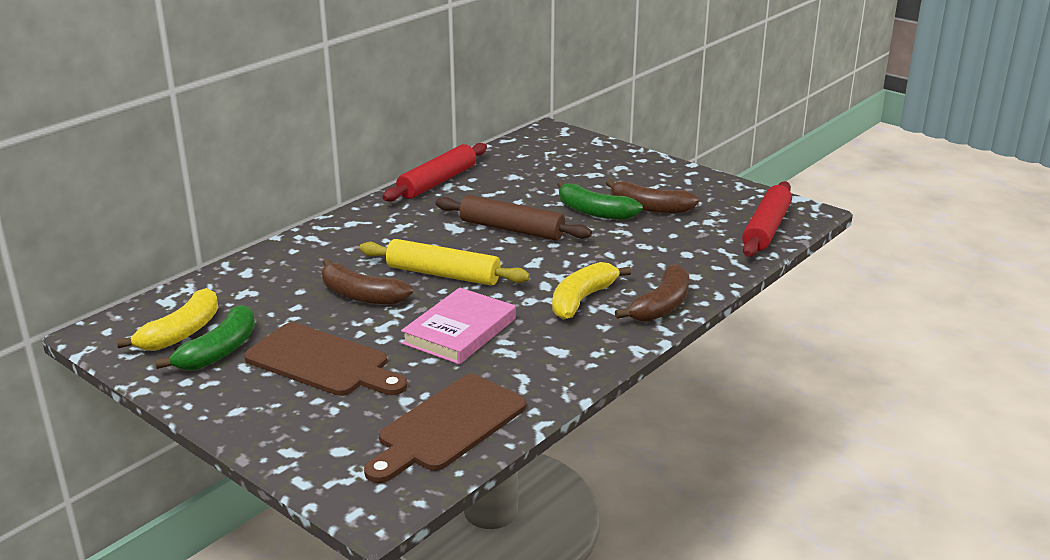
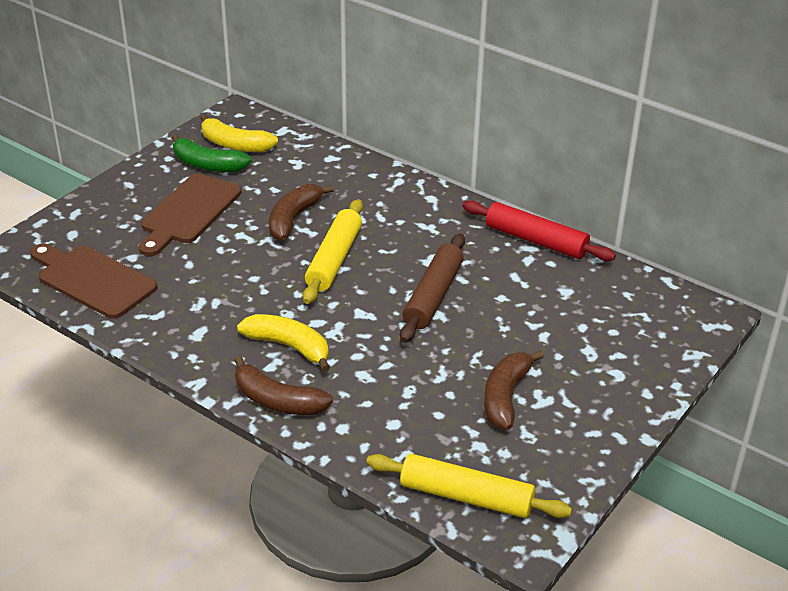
camera: 85 degrees right, 10 degrees up
pink book [401,287,516,364] -> none
green banana [557,181,643,220] -> none
red rolling pin [742,181,792,257] -> yellow rolling pin [366,454,572,518]

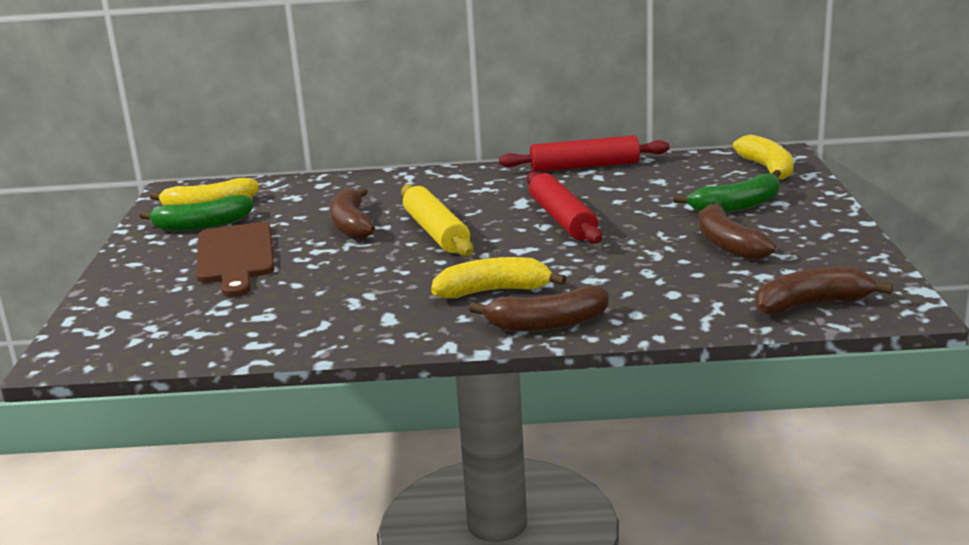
camera: 35 degrees left, 15 degrees down
brown cutting board [30,243,157,319] -> none
yellow rolling pin [366,454,572,518] -> brown banana [755,267,893,315]
brown rolling pin [400,233,465,343] -> red rolling pin [527,172,602,244]
none -> green banana [674,173,780,213]
none -> yellow banana [733,135,794,180]

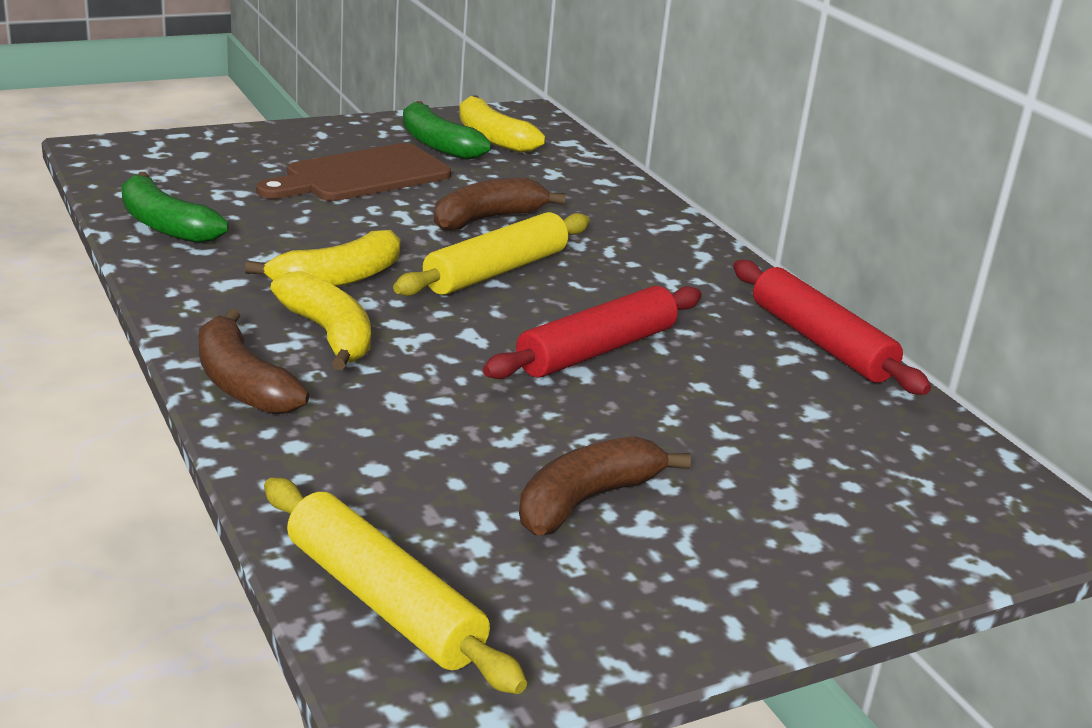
camera: 60 degrees right, 5 degrees up
green banana [674,173,780,213] -> green banana moved to [121,172,229,243]
yellow banana [733,135,794,180] -> yellow banana moved to [245,230,400,287]
brown banana [755,267,893,315] -> yellow rolling pin [264,478,527,694]

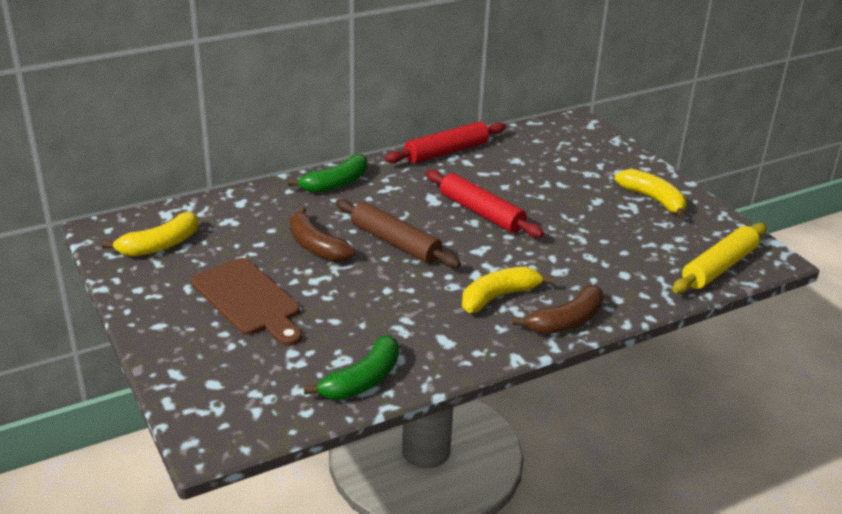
camera: 90 degrees left, 5 degrees up
yellow banana [245,230,400,287] -> yellow banana moved to [614,169,687,219]
yellow rolling pin [393,212,590,296] -> brown rolling pin [336,199,461,268]
green banana [403,101,491,160] -> green banana moved to [288,154,367,193]
brown banana [519,436,691,535] -> none

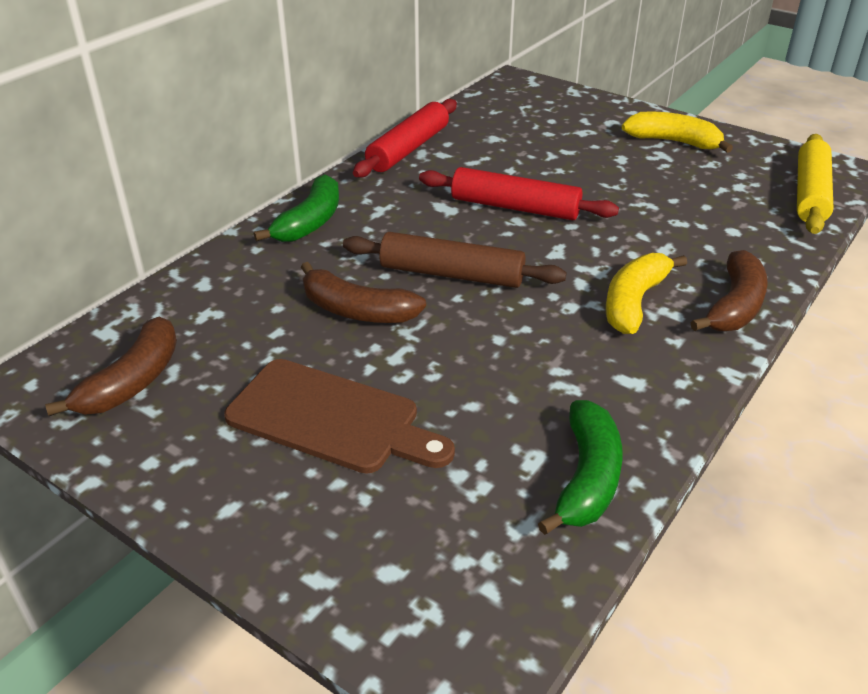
camera: 25 degrees left, 5 degrees up
yellow banana [102,212,199,256] -> brown banana [45,317,177,416]

